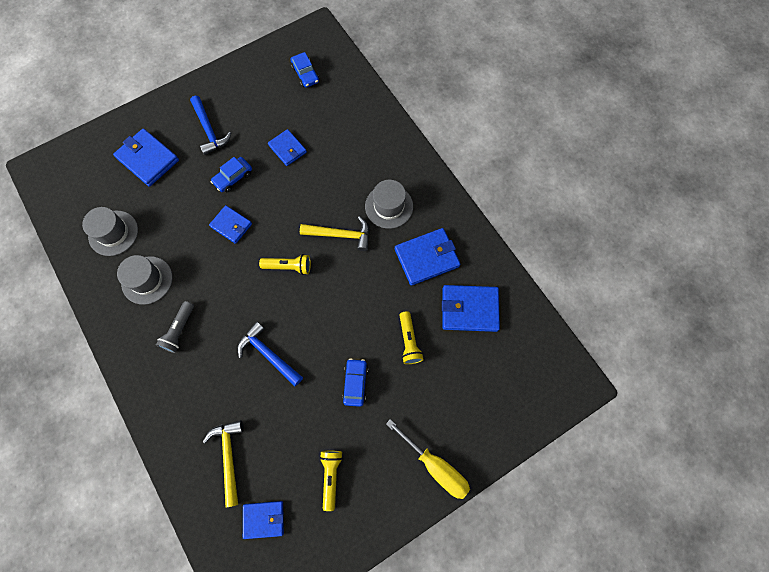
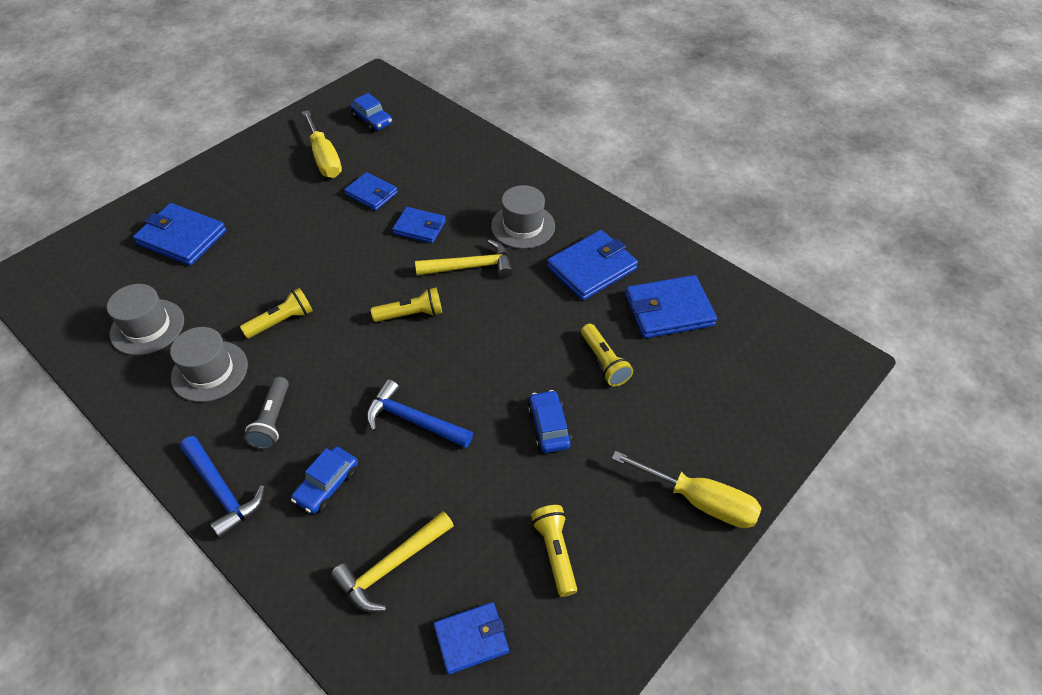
camera: 15 degrees left, 20 degrees down
blue hammer [190,96,231,155] -> blue hammer moved to [180,436,265,539]
yellow hammer [203,420,244,507] -> yellow hammer turned 105 degrees counterclockwise [331,511,454,612]
blue wallet [209,205,252,244] -> blue wallet moved to [392,207,446,243]
blue car [211,157,252,192] -> blue car moved to [291,446,358,514]
none -> yellow flashlight [240,288,313,338]
none -> yellow screwdriver [302,110,342,178]

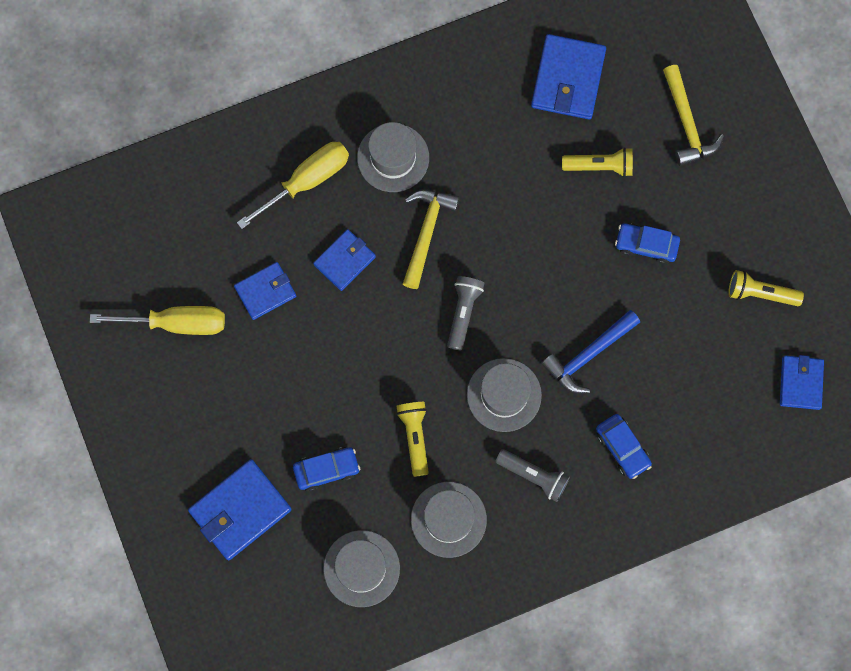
camera: 65 degrees left, 25 degrees up
blue hammer [180,436,265,539] -> none
yellow hammer [331,511,454,612] -> yellow hammer moved to [663,65,724,166]
blue car [350,93,392,132] -> blue car moved to [293,447,360,491]
yellow flashlight [371,288,442,322] -> grey flashlight [447,276,484,350]
blue wallet [547,230,638,300] -> none
yellow screwdriver [611,451,761,528] -> yellow screwdriver moved to [237,142,349,229]
none -> grey hat [467,358,542,432]

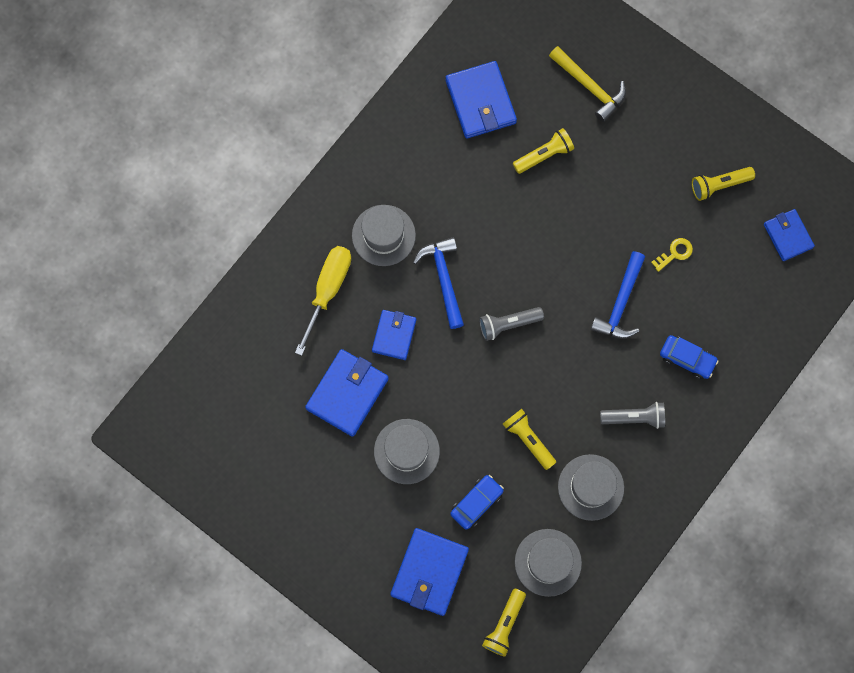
camera: 30 degrees left, 0 degrees up
yellow screwdriver [90,306,225,335] -> none
blue wallet [234,262,296,320] -> blue wallet [305,349,389,437], size x1.58
yellow hammer [403,190,460,289] -> blue hammer [413,237,464,329]
grey flashlight [447,276,484,350] -> grey flashlight turned 90 degrees counterclockwise [479,307,544,341]
grey hat [467,358,542,432] -> grey hat moved to [374,419,440,484]
blue car [615,223,680,264] -> none
none -> yellow flashlight [482,589,526,657]
none -> yellow key [651,238,693,272]

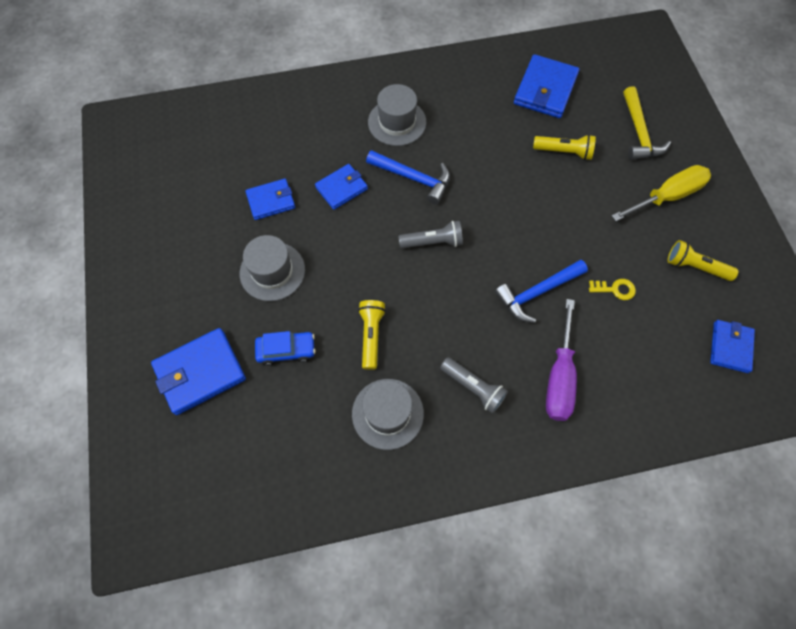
camera: 40 degrees right, 10 degrees down
yellow screwdriver [295,246,351,356] -> yellow screwdriver moved to [612,165,711,221]
blue wallet [305,349,389,437] -> blue wallet [245,179,295,220], size x0.63
blue hammer [413,237,464,329] -> blue hammer turned 90 degrees clockwise [366,150,450,204]
grey flashlight [479,307,544,341] -> grey flashlight turned 150 degrees clockwise [398,221,463,249]
yellow flashlight [482,589,526,657] -> none
grey hat [515,529,582,597] -> none
blue car [660,335,719,379] -> purple screwdriver [546,299,577,421]

